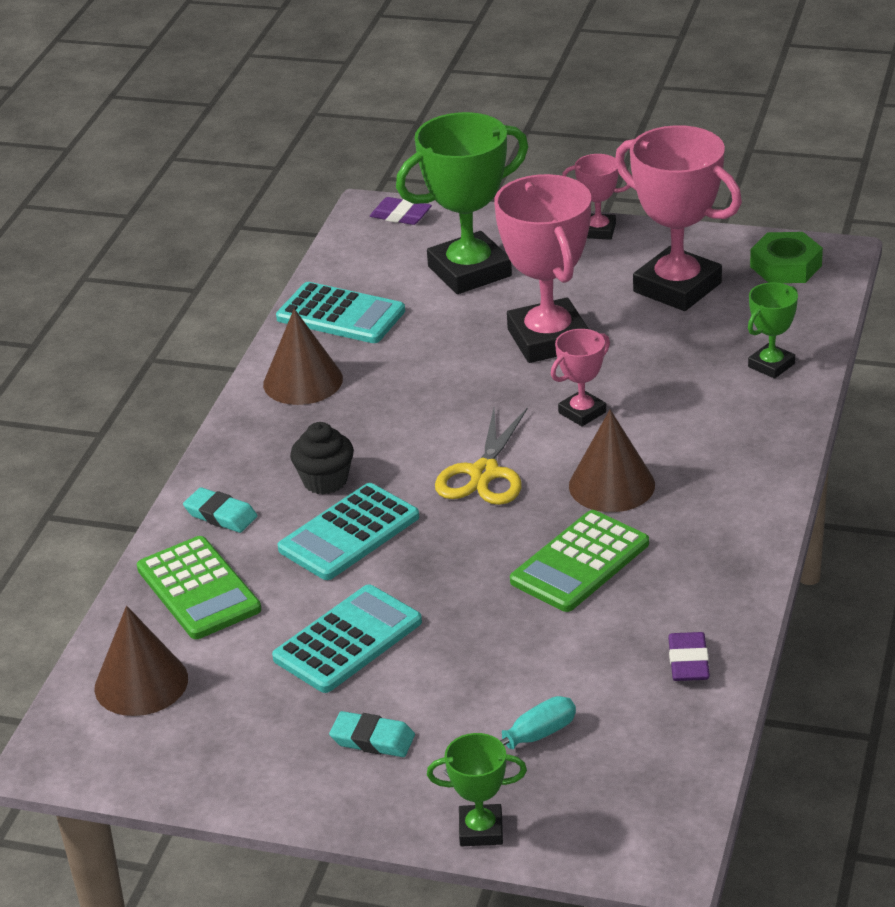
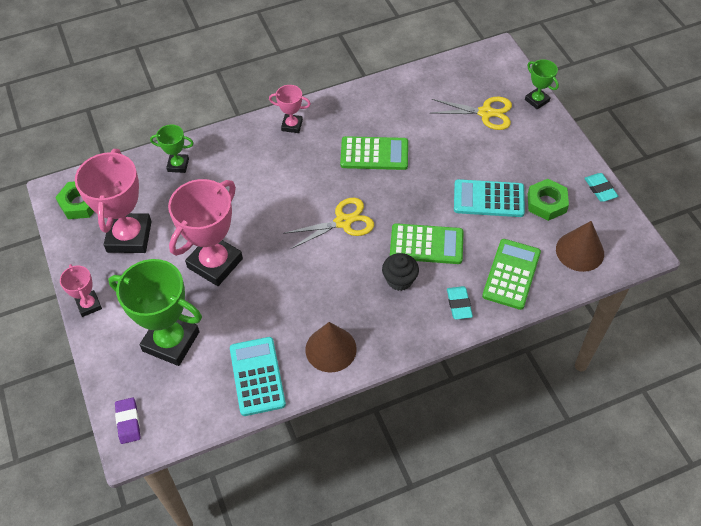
camera: 130 degrees left, 20 degrees up
turquoise calculator [277,483,419,580] -> green calculator [390,223,464,264]
turquoise eraser [329,711,415,757] -> turquoise eraser moved to [584,173,618,202]
turquoise screwdriver [443,696,576,777] -> yellow scissors [432,97,512,130]
pink trophy [551,329,610,426] -> pink trophy moved to [269,85,311,133]
brown cone [569,410,655,512] -> none
purple eraser [668,632,710,681] -> none
none -> green nut [528,179,569,221]

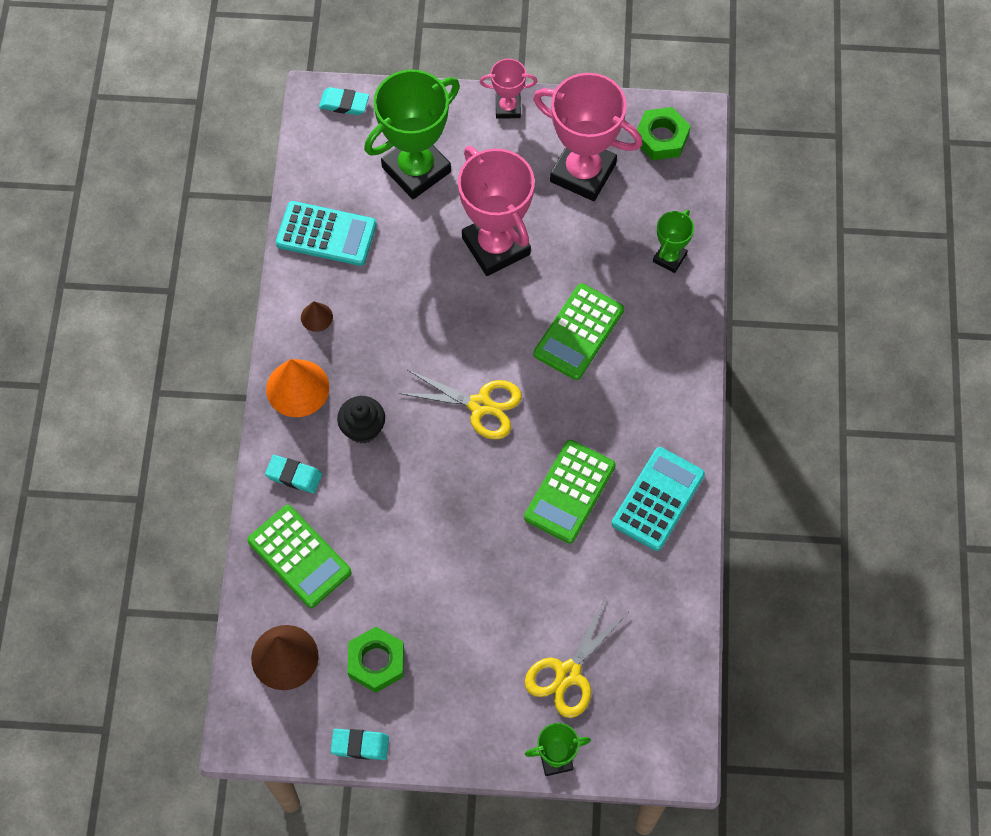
camera: 115 degrees right, 10 degrees up
purple eraser [115,398,141,444] -> turquoise eraser [319,87,369,115]
pink trophy [269,85,311,133] -> none
yellow scissors [283,198,374,249] -> yellow scissors turned 75 degrees counterclockwise [399,370,522,439]
brown cone [305,322,357,373] -> brown cone [301,301,333,332], size x0.52
green calculator [390,223,464,264] -> green calculator moved to [534,283,624,380]
turquoise calculator [454,179,525,217] -> turquoise calculator moved to [612,447,705,551]
none -> orange cone [266,359,329,417]

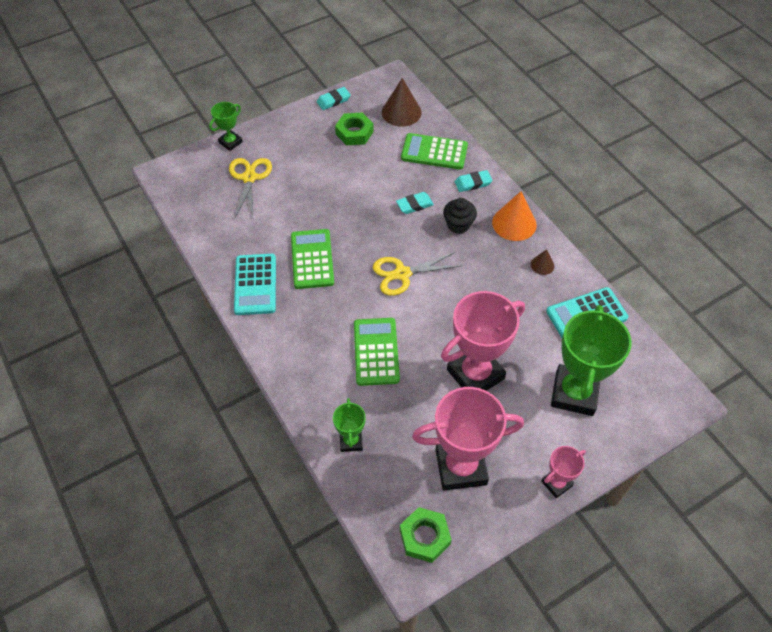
camera: 145 degrees right, 10 degrees down
turquoise eraser [319,87,369,115] -> turquoise eraser moved to [396,192,434,214]
pink trophy [458,146,535,276] -> pink trophy turned 60 degrees counterclockwise [441,291,525,391]

